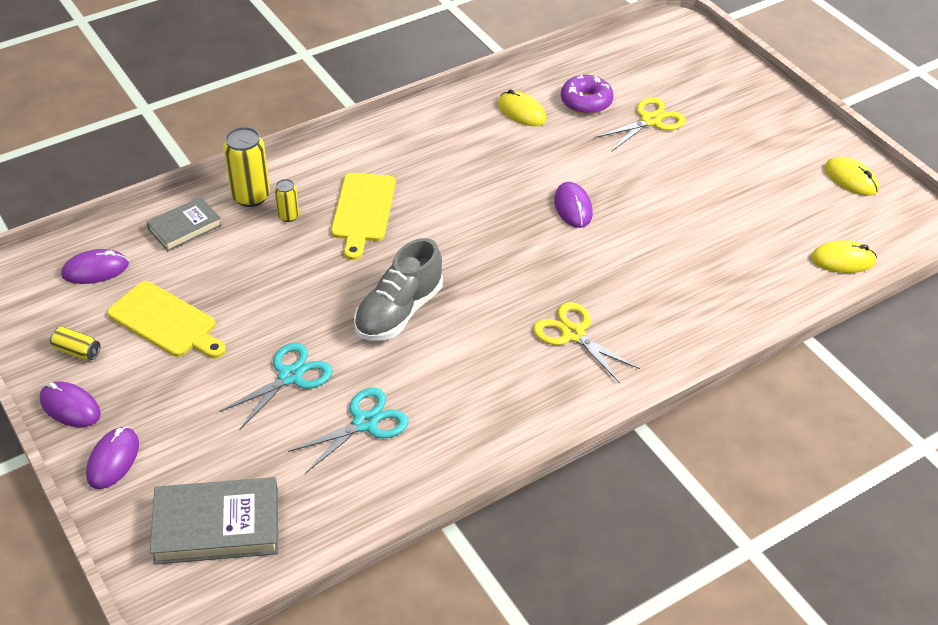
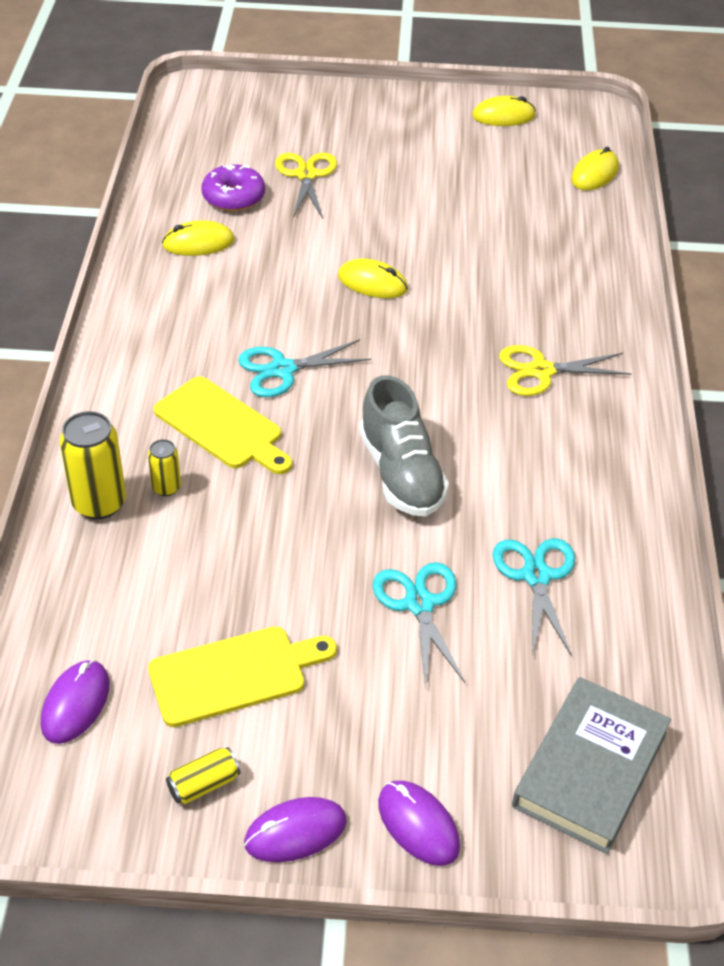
camera: 55 degrees left, 0 degrees up
grey book [147,197,222,251] -> none
purple mouse [554,182,593,228] -> yellow mouse [338,259,408,298]
none -> turquoise scissors [238,339,371,397]

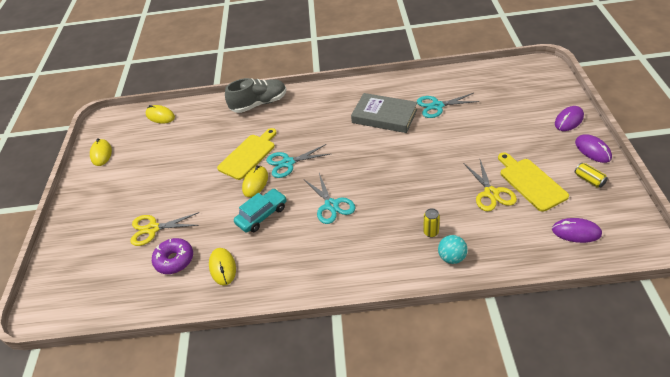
camera: 90 degrees left, 0 degrees up
yellow can [60,411,126,519] -> turquoise ball [438,235,468,264]
yellow cutting board [154,376,292,474] -> yellow cutting board moved to [217,128,277,180]
grey shoe [359,375,449,516] -> grey shoe moved to [225,78,286,113]
turquoise scissors [373,562,465,688] -> turquoise scissors moved to [266,144,330,178]
yellow scissors [499,345,631,396] -> yellow scissors moved to [463,160,517,211]
grey book [512,677,671,854] -> grey book moved to [351,93,417,133]
none -> turquoise car [234,188,287,233]

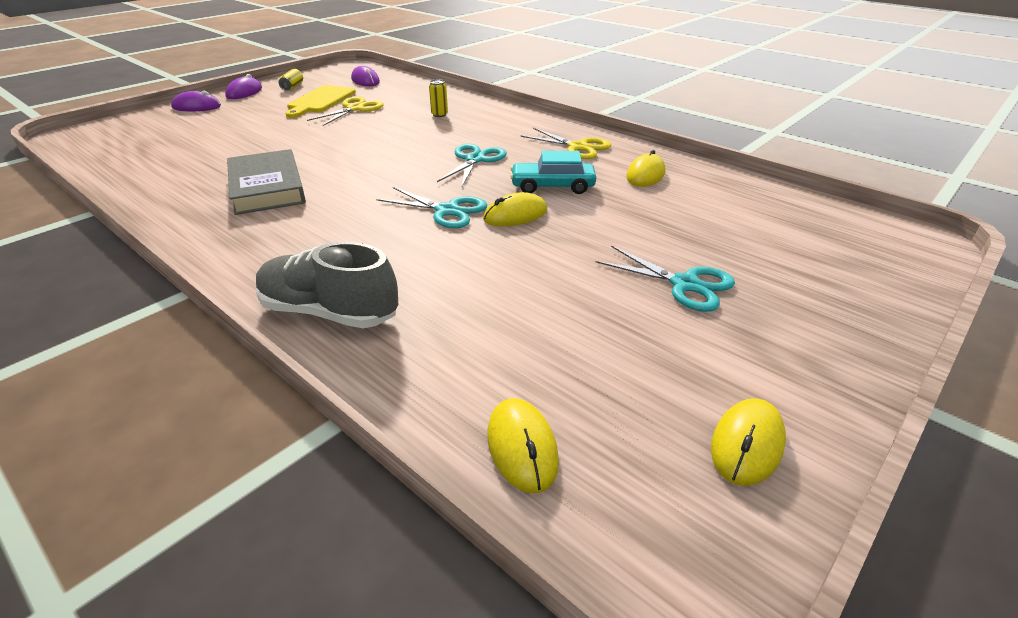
camera: 140 degrees left, 10 degrees down
yellow scissors [131,212,199,246] -> yellow scissors moved to [521,128,611,159]
purple donut [152,238,193,274] -> none
yellow cutting board [217,128,277,180] -> none
turquoise scissors [417,93,480,118] -> turquoise scissors moved to [596,246,735,312]
turquoise ball [438,235,468,264] -> none

